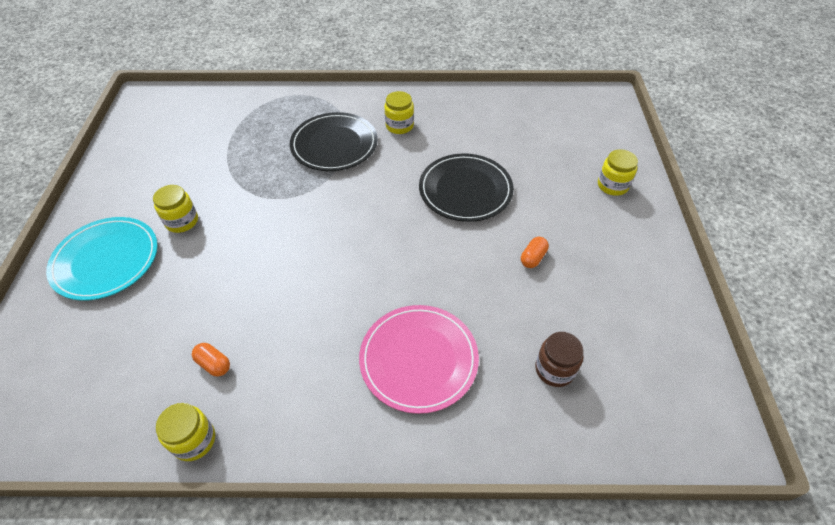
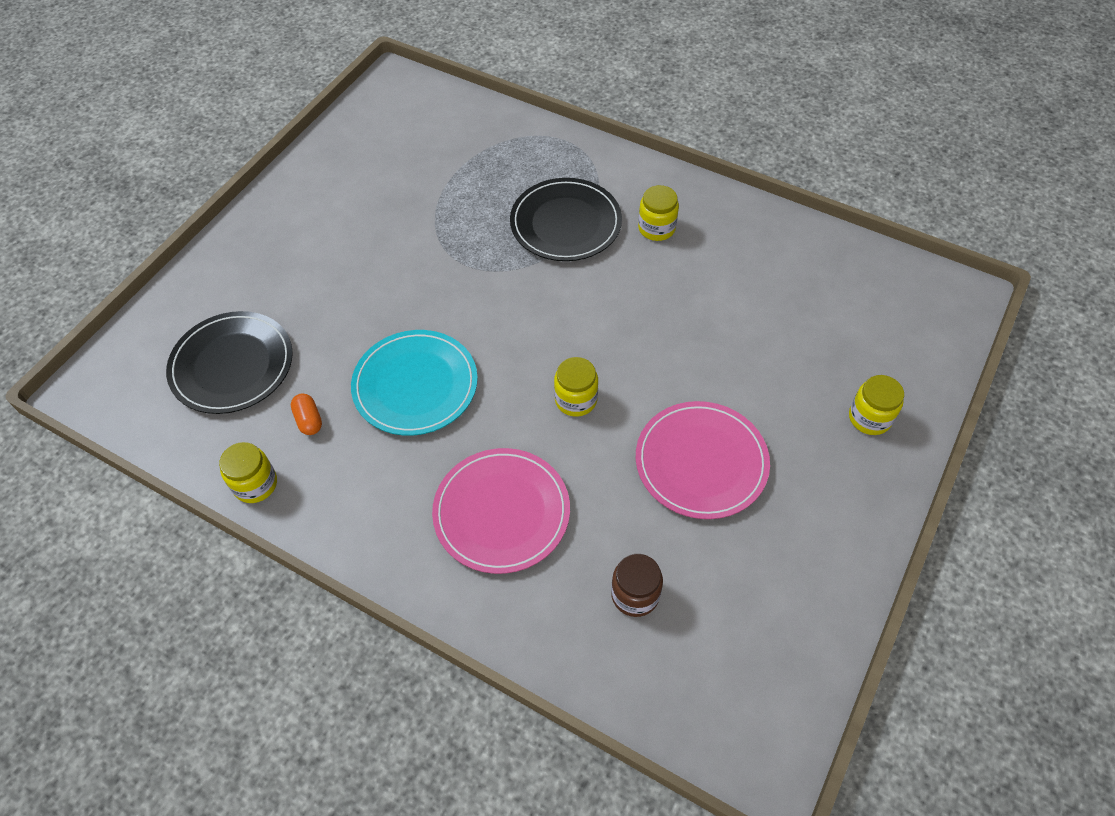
camera: 30 degrees right, 5 degrees up
turquoise plate [46,217,158,301] -> turquoise plate moved to [351,330,478,436]
yellow jar [153,185,198,233] -> yellow jar moved to [554,357,598,417]
black plate [419,153,514,222] -> black plate moved to [166,311,293,414]
orange capsule [521,237,549,268] -> pink plate [636,401,770,519]

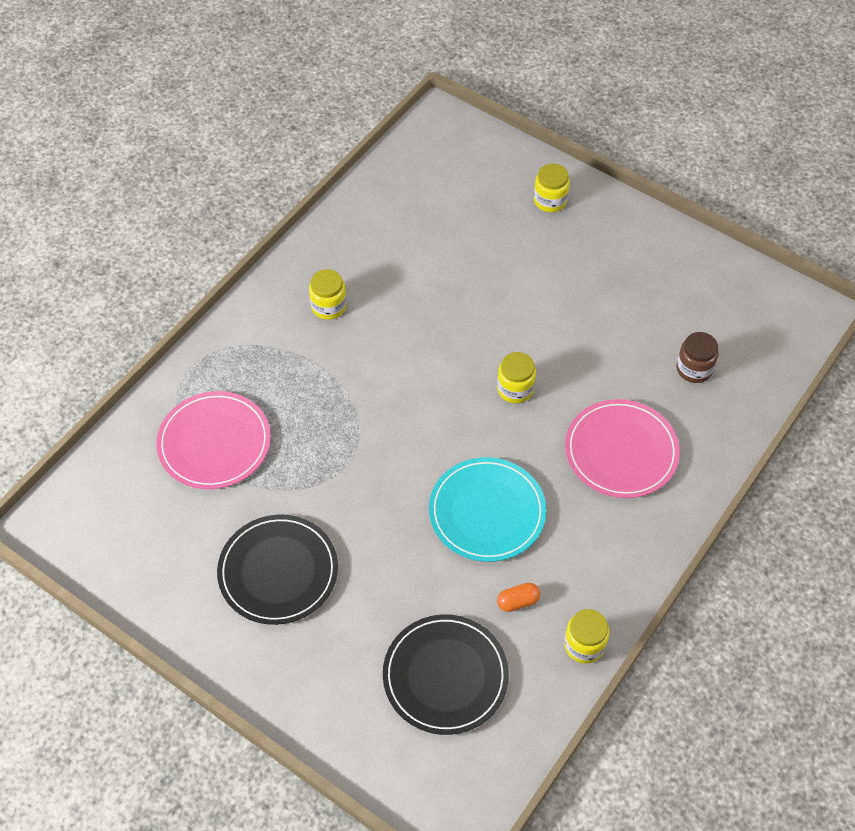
camera: 85 degrees left, 0 degrees up
black plate [510,178,622,261] -> black plate moved to [217,514,338,625]
pink plate [636,401,770,519] -> pink plate moved to [156,391,271,489]

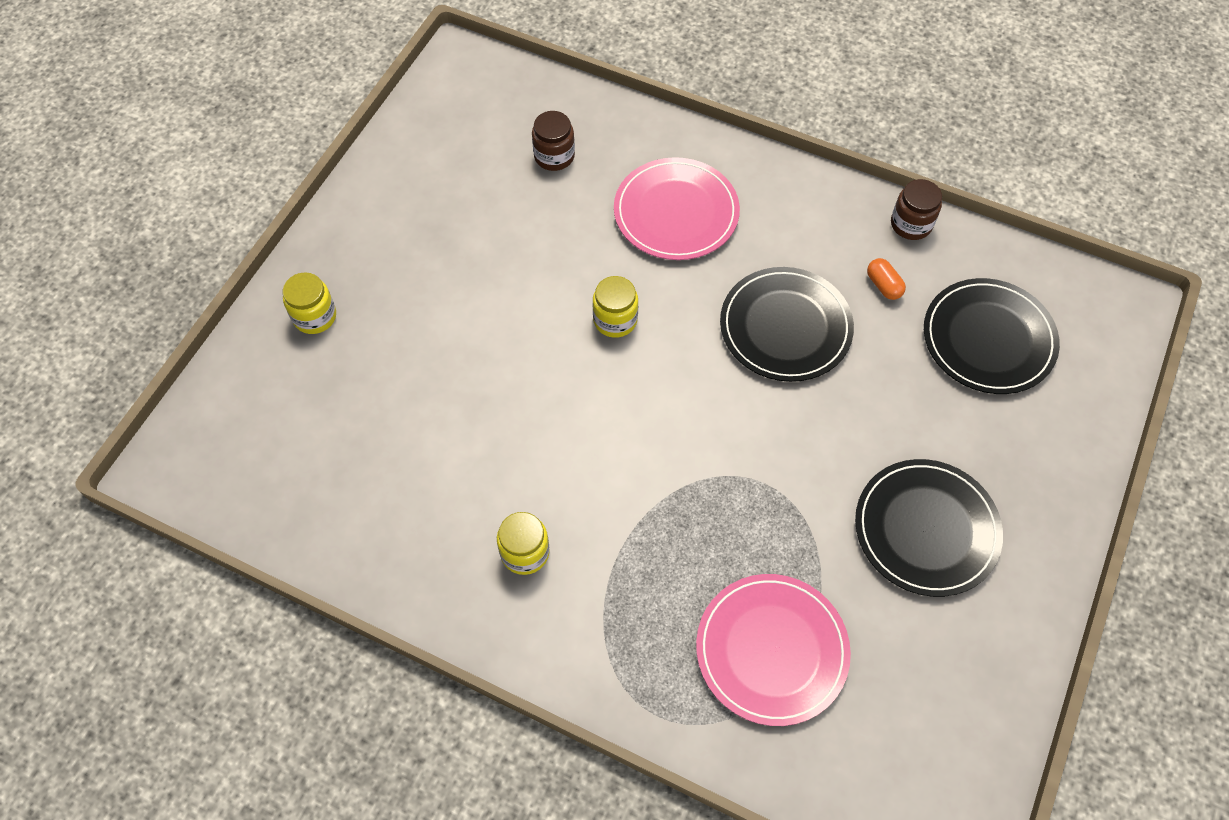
camera: 100 degrees left, 5 degrees up
turquoise plate [429,457,546,562] -> black plate [720,267,854,382]
yellow jar [564,609,610,664] -> brown jar [891,179,942,240]

